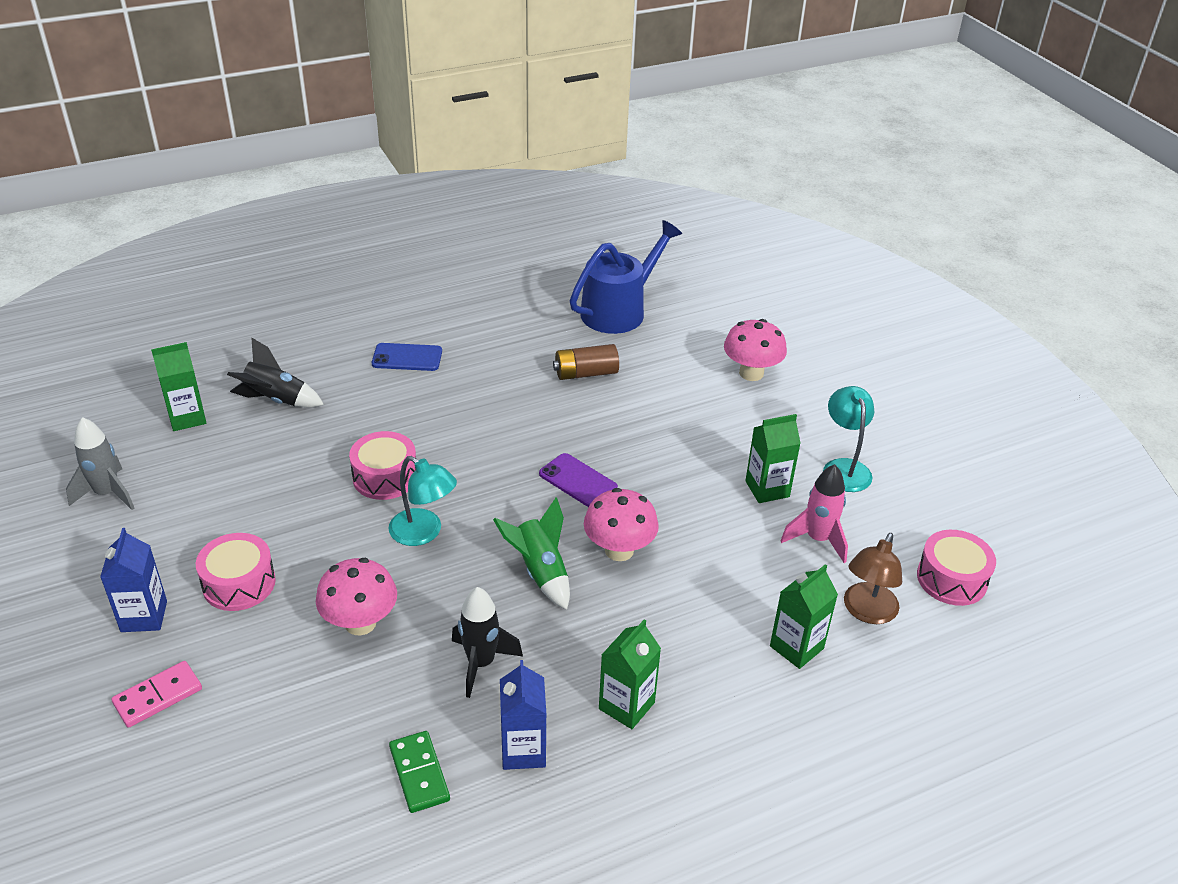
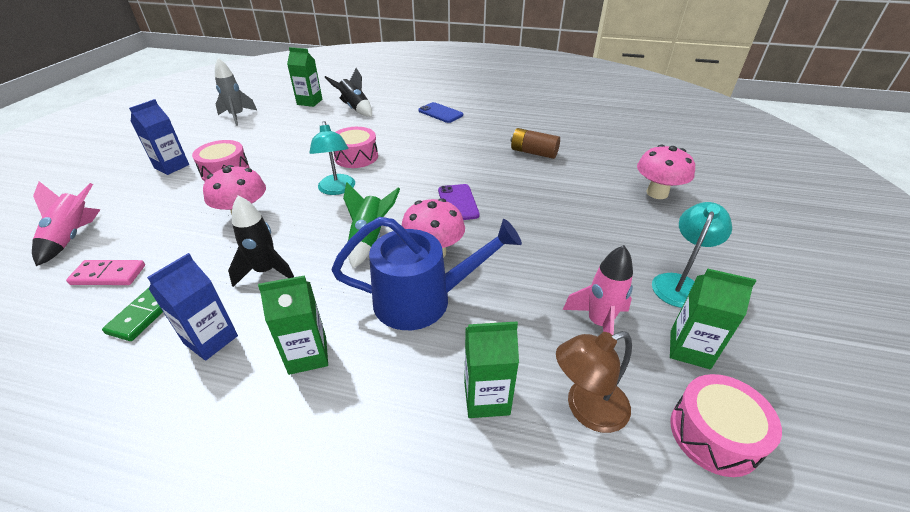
camera: 40 degrees right, 0 degrees up
pink domino [111,661,202,728] -> pink domino moved to [66,260,145,285]
blue watering can [570,220,682,334] -> blue watering can moved to [331,217,522,330]
green carton [745,414,801,503] -> green carton moved to [670,268,756,369]
none -> pink rocket [32,181,101,266]

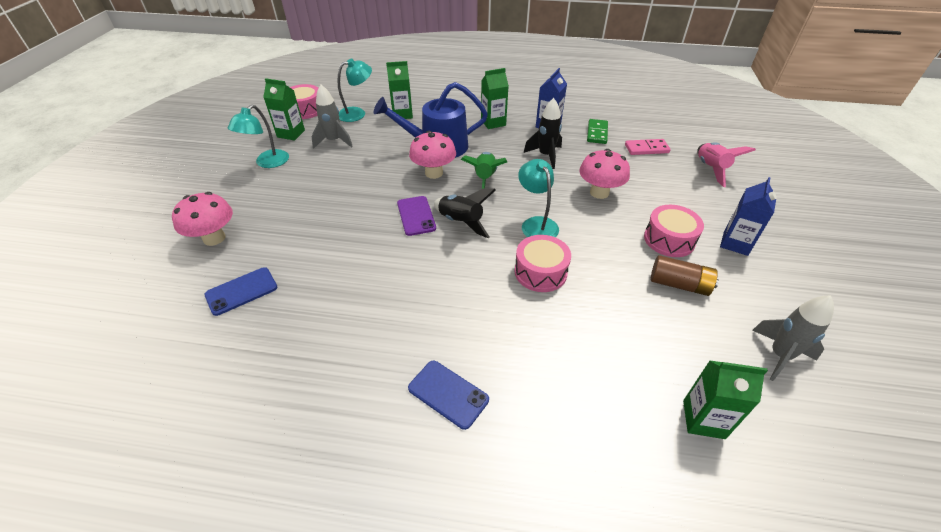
camera: 175 degrees right, 5 degrees up
black rocket [324,68,372,117] -> black rocket moved to [434,188,496,238]
brown battery [511,128,560,159] -> brown battery moved to [651,255,719,296]
brown lamp [556,331,632,433] -> turquoise lamp [337,58,372,122]
pink rocket [563,245,633,335] -> grey rocket [311,85,353,149]
none -> blue phone [204,267,277,316]

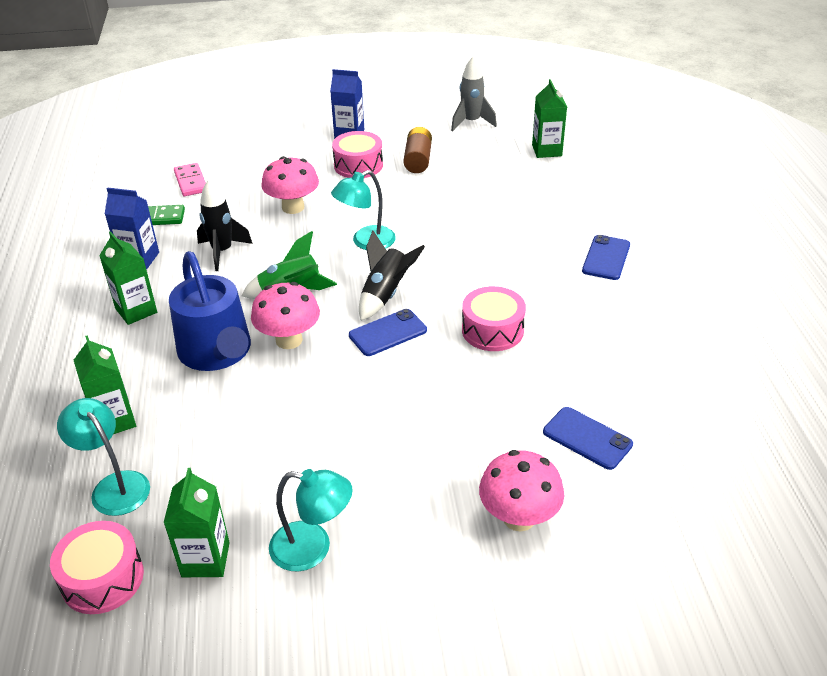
camera: 105 degrees left, 5 degrees down
grey rocket [311,85,353,149] -> none
purple phone [397,196,436,236] -> blue phone [349,309,427,356]
pink drum [515,235,571,292] -> pink drum moved to [462,286,526,351]
pink rocket [697,142,756,187] -> none

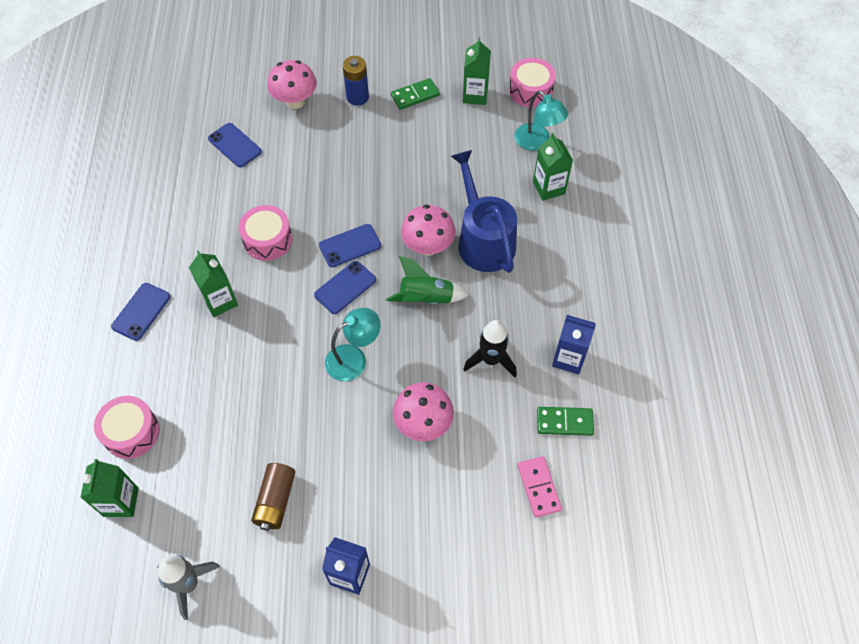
camera: 175 degrees left, 20 degrees up
green carton [99,231,157,325] -> green carton moved to [189,250,238,317]
turquoise lamp [269,469,353,572] -> green domino [391,78,440,110]
pink drum [332,131,383,178] -> pink drum moved to [94,396,160,459]
black rocket [359,231,425,321] -> blue phone [314,261,376,314]
none -> blue battery [343,56,369,106]

